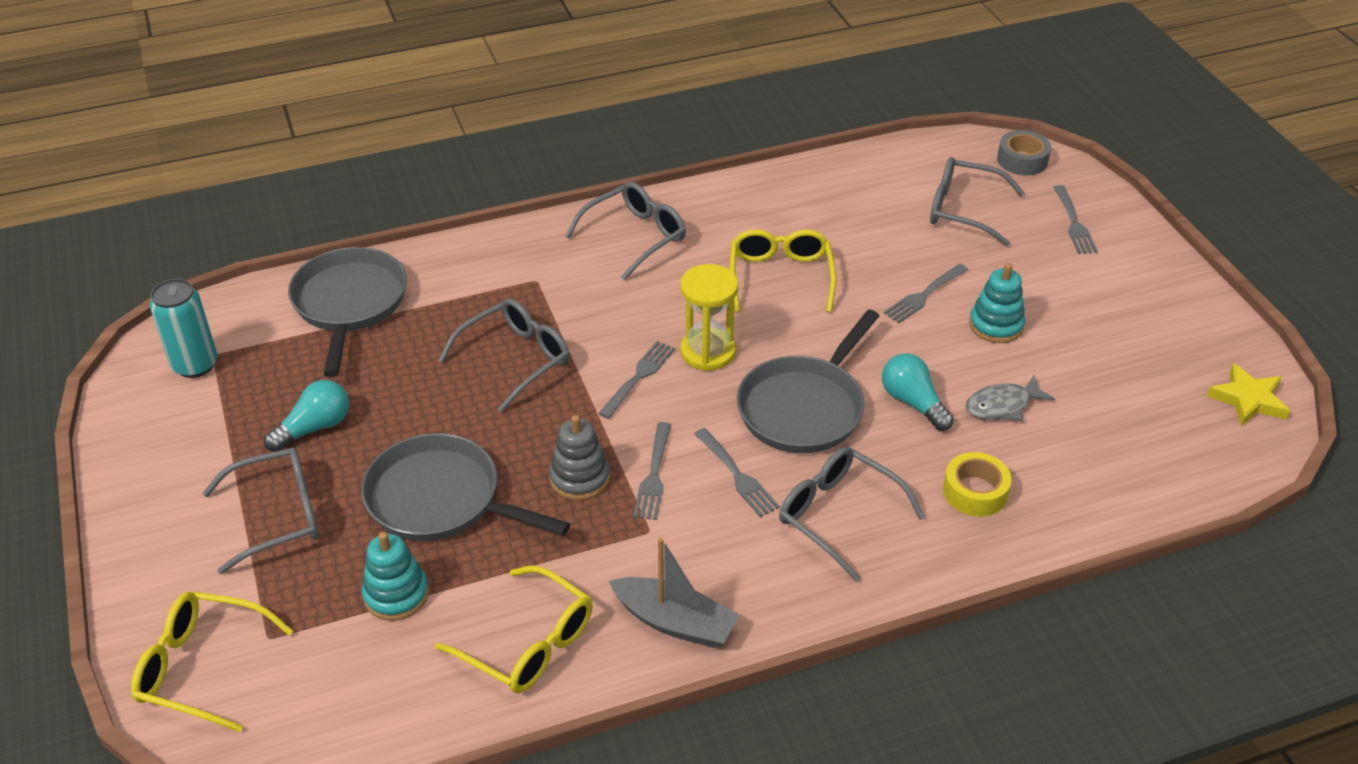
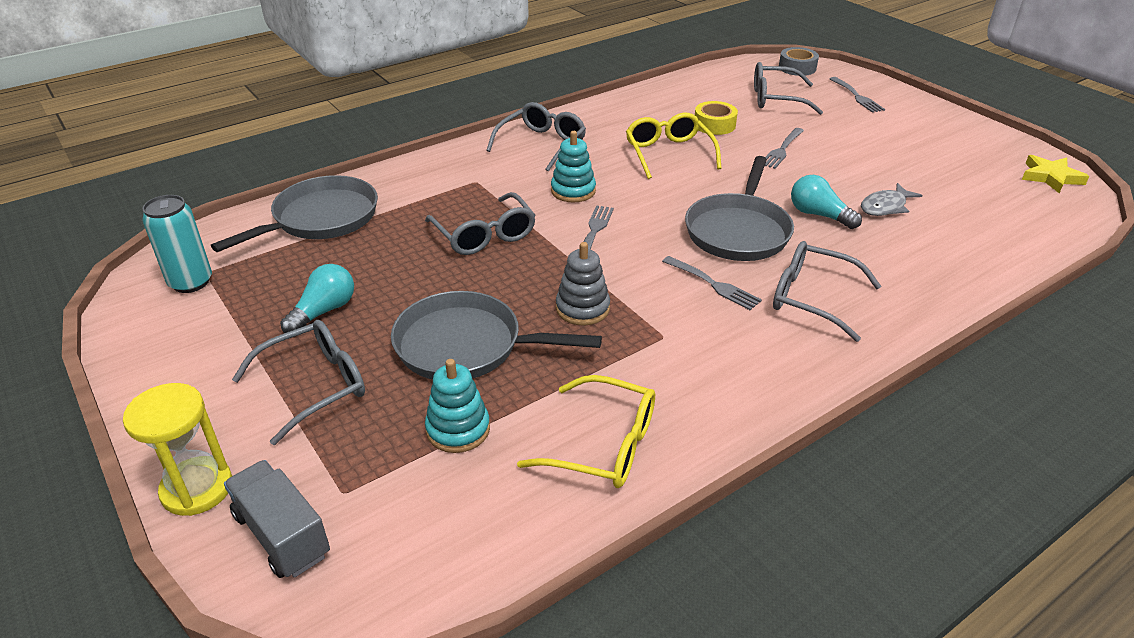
camera: 15 degrees left, 5 degrees down
yellow glasses [131,591,293,732] -> grey truck [224,460,330,578]
grey pan [288,247,407,377] -> grey pan turned 60 degrees clockwise [211,175,378,252]
grey glasses [438,298,570,412] -> grey glasses turned 120 degrees clockwise [425,192,536,255]
grey boat [609,537,739,648] -> none
grey fork [633,422,671,520] -> none
yellow hourglass [680,264,738,371] -> yellow hourglass moved to [123,383,232,516]
yellow tape [943,452,1011,517] -> yellow tape moved to [695,101,738,135]
turquoise stacking toy [969,263,1025,343] -> turquoise stacking toy moved to [551,131,596,202]

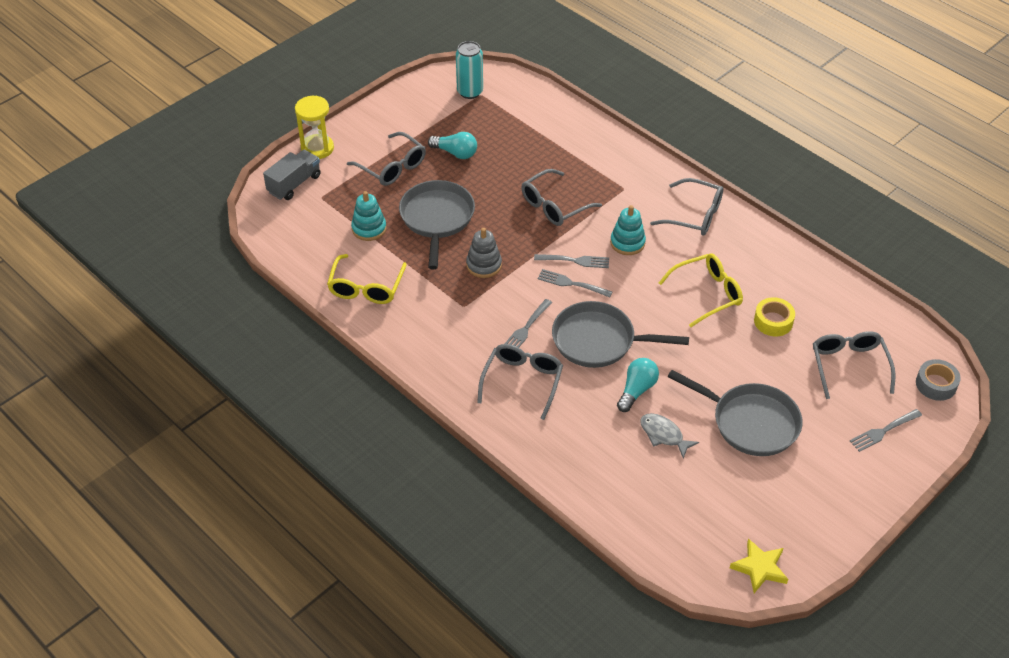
camera: 80 degrees right, 10 degrees up
grey pan [211,175,378,252] -> grey pan moved to [668,370,803,456]
grey fork [765,128,804,169] -> grey fork moved to [537,269,612,297]

